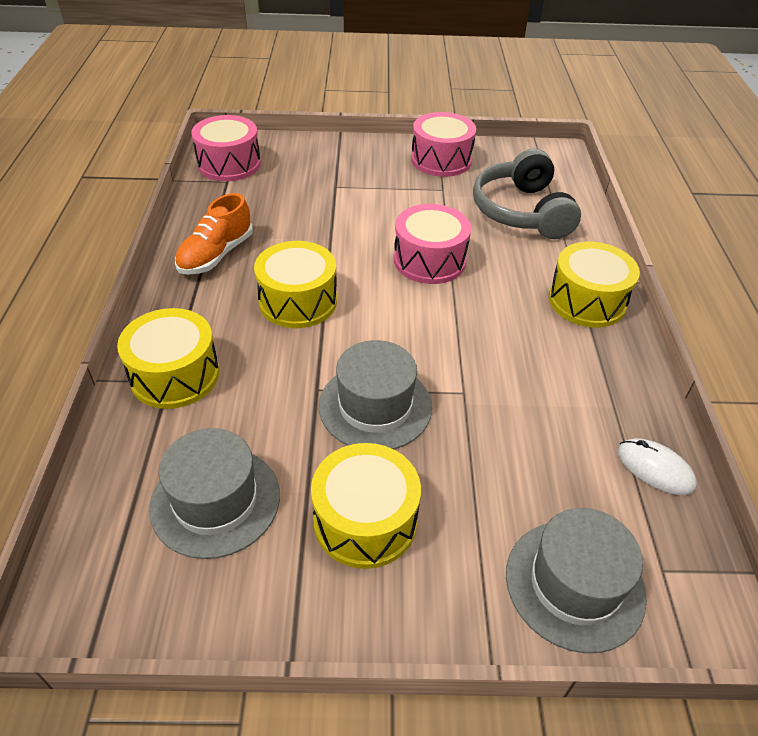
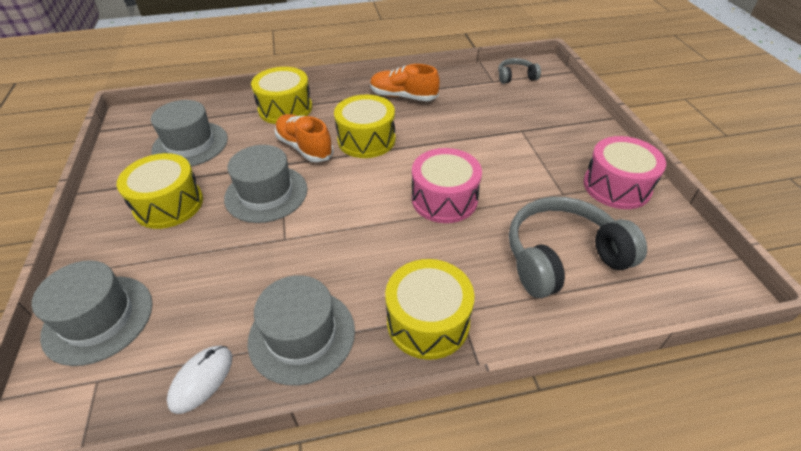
camera: 80 degrees right, 0 degrees up
pink drum [191,115,261,181] -> grey headphones [498,58,541,84]
none -> grey hat [248,275,355,386]
none -> orange shoe [275,114,334,162]

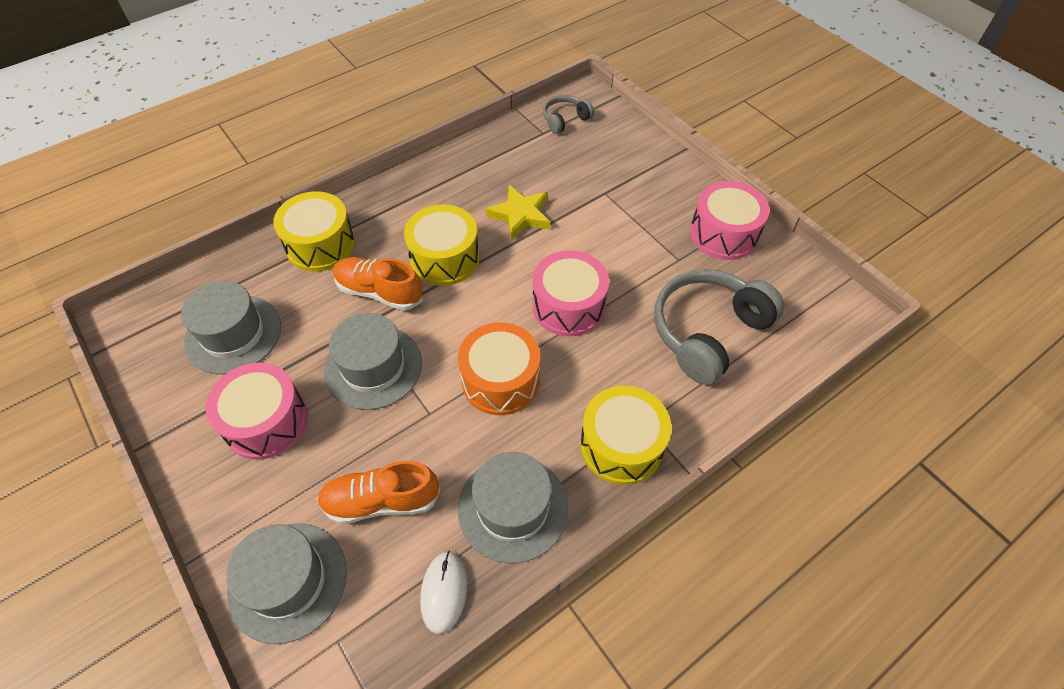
camera: 25 degrees left, 10 degrees up
yellow drum [117,153,203,229] -> pink drum [206,363,308,460]
orange shoe [370,64,440,101] -> orange shoe moved to [317,461,440,524]
none -> orange drum [458,322,540,415]
none -> yellow star [486,185,550,240]

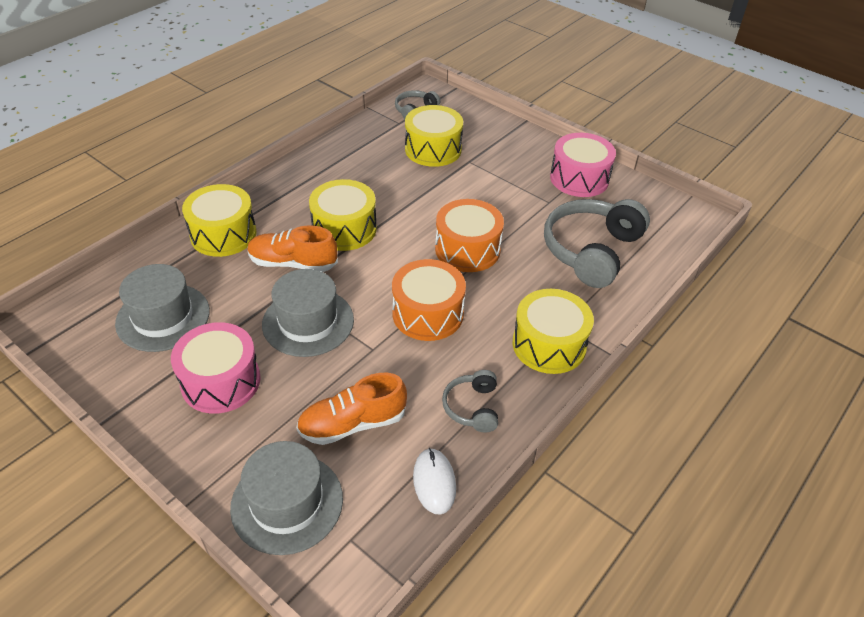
camera: 15 degrees left, 10 degrees down
grey hat [458,452,568,563] -> grey headphones [442,370,498,433]
yellow star [486,185,550,240] -> none
pink drum [532,250,609,336] -> orange drum [435,199,504,272]
none -> yellow drum [405,105,463,167]

